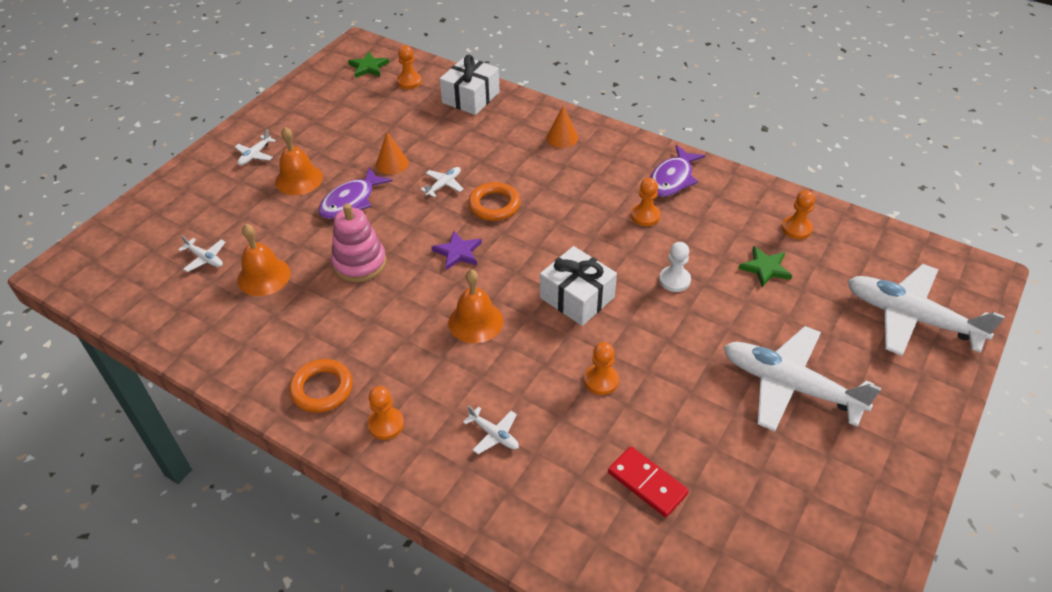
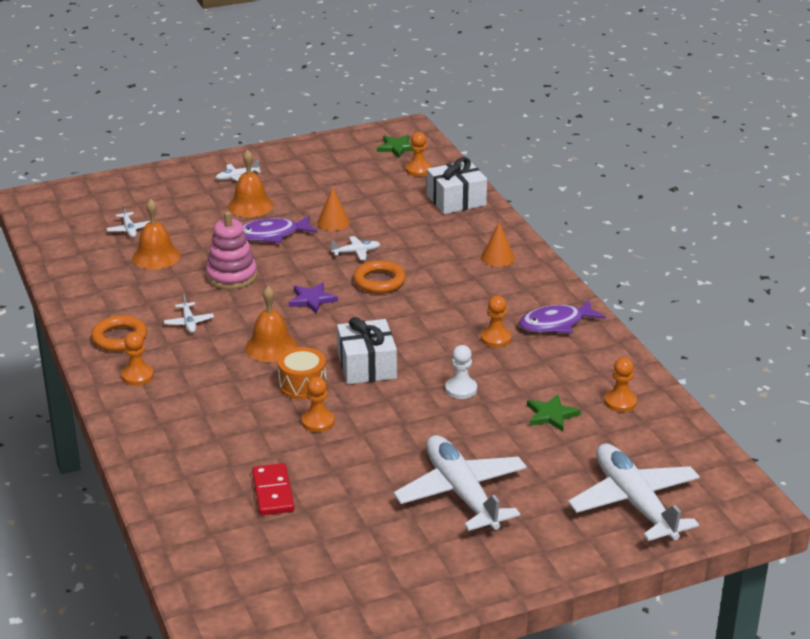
camera: 35 degrees right, 15 degrees down
white plane [463,405,519,454] -> white plane moved to [164,294,214,333]
none -> orange drum [278,347,327,399]

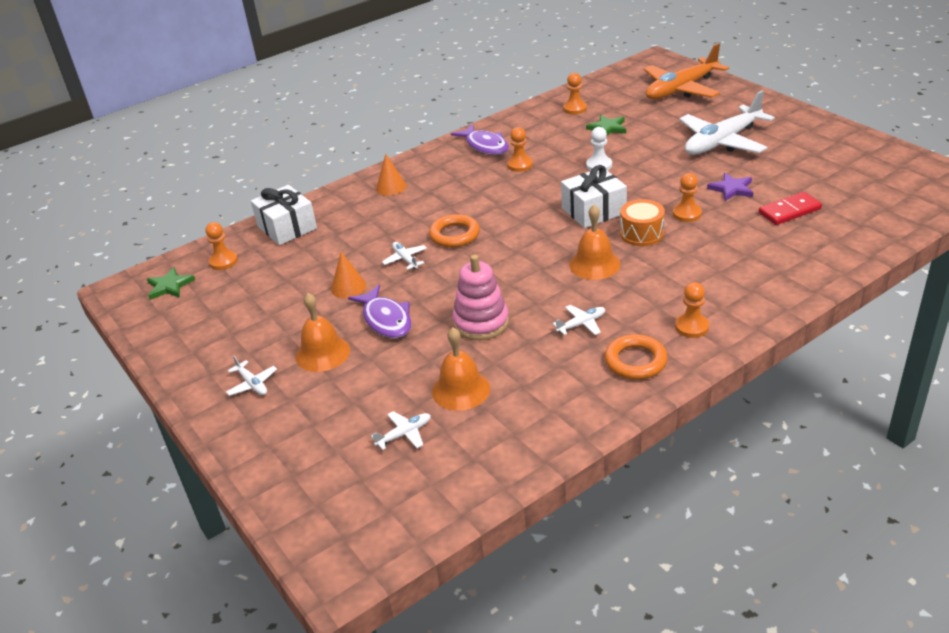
camera: 100 degrees left, 5 degrees up
purple star [289,283,338,314] -> purple star moved to [707,173,753,201]
white plane [568,443,700,541] -> orange plane [644,43,729,99]

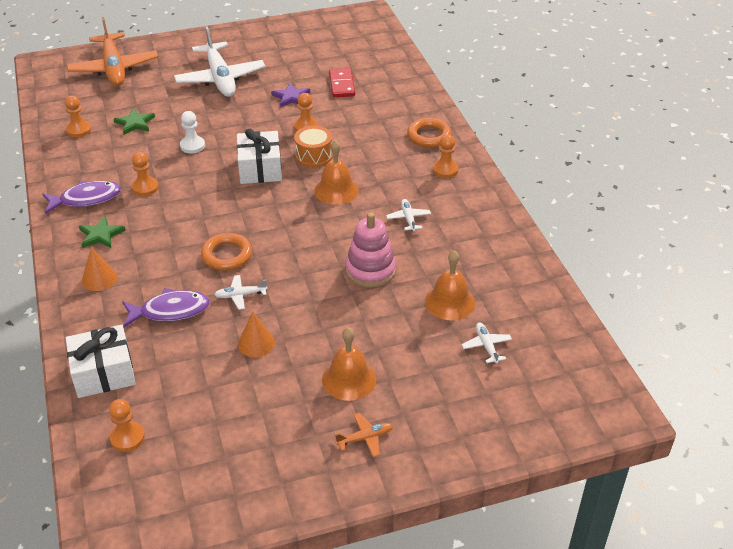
camera: 75 degrees left, 5 degrees up
green star [147,267,195,300] -> green star moved to [79,216,126,248]
white plane [226,356,277,396] -> orange plane [334,413,393,457]
purple fish [348,285,412,338] -> purple fish moved to [122,288,210,328]
orange ring [604,334,668,380] -> orange ring moved to [407,118,452,148]

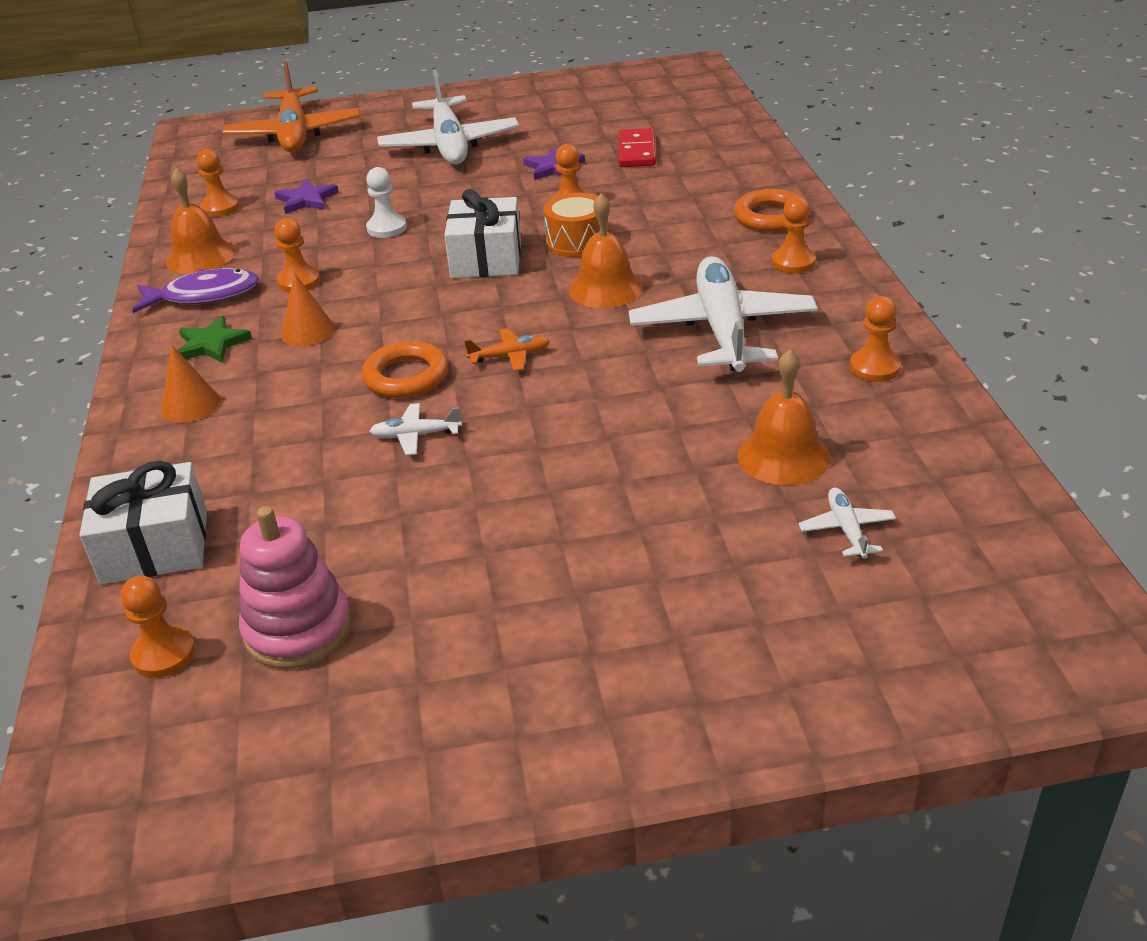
camera: 10 degrees right, 5 degrees down
green star [114,109,155,135] -> purple star [274,179,339,214]
purple fish [122,288,210,328] -> none
orange cone [238,312,275,357] -> orange cone moved to [281,273,335,346]
orange bell [322,327,376,401] -> orange bell moved to [166,168,235,274]
orange plane [334,413,393,457] -> orange plane moved to [464,328,550,371]
pink stacking toy [345,213,396,288] -> pink stacking toy moved to [239,506,352,669]
white plane [386,199,431,231] -> white plane [629,256,818,372], size x2.41
none -> orange pawn [850,296,901,382]

